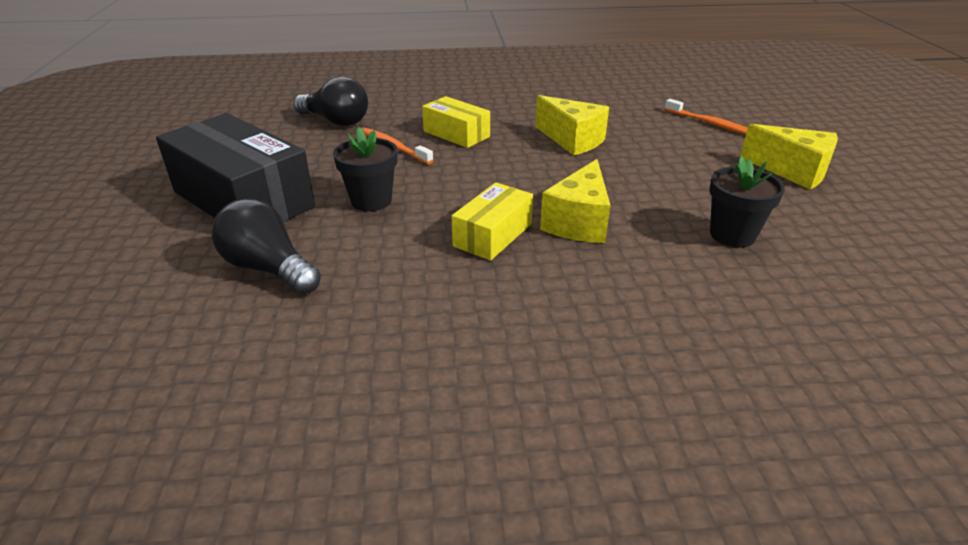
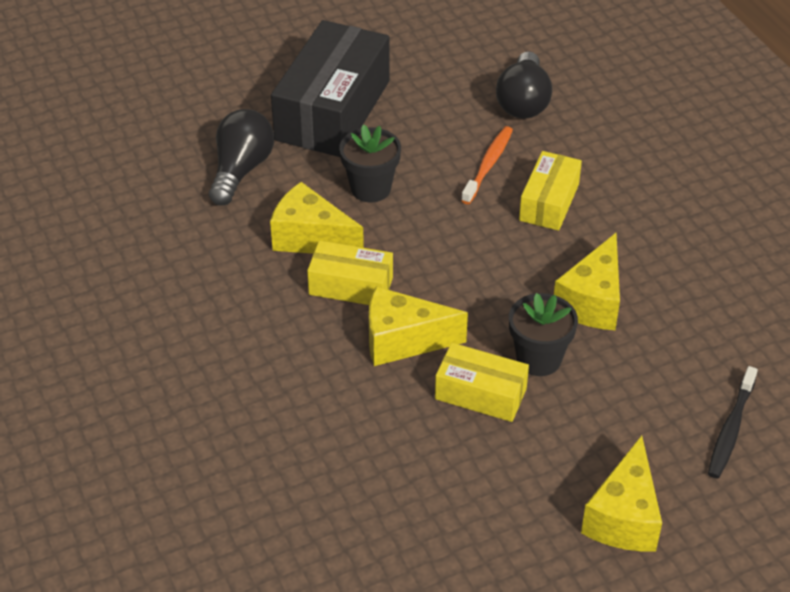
camera: 70 degrees right, 10 degrees up
orange toothbrush [665,99,748,135] -> black toothbrush [708,366,758,478]
black flower pot [709,156,785,248] -> black flower pot moved to [509,293,578,376]
none -> yellow cheese [270,182,364,254]
none -> yellow box [435,343,529,422]

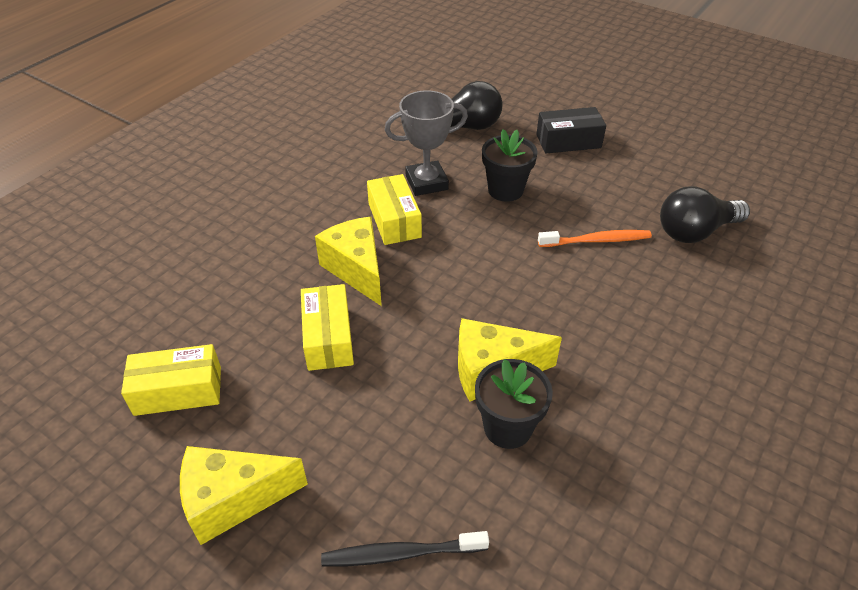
camera: 60 degrees right, 0 degrees up
yellow cheese [270,182,364,254] -> grey trophy [385,90,468,196]
black box [271,20,390,157] -> black box [536,107,606,153], size x0.53
black flower pot [509,293,578,376] -> black flower pot moved to [475,359,553,449]
yellow box [519,151,582,231] -> yellow box moved to [121,344,221,416]

